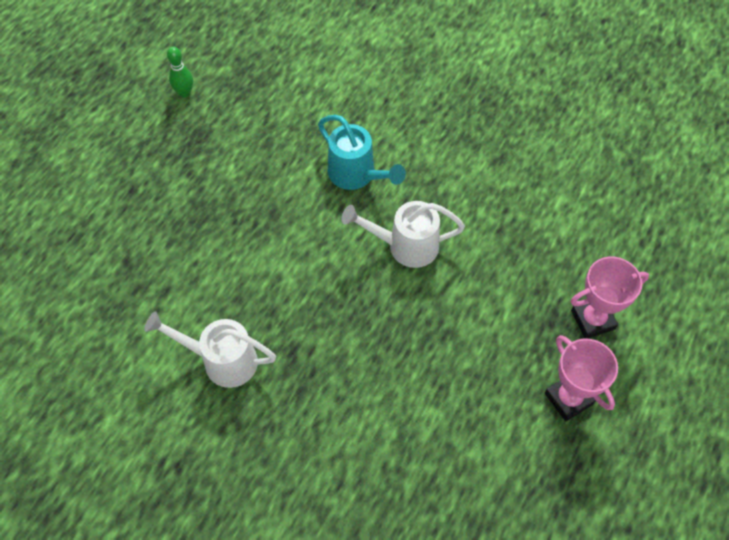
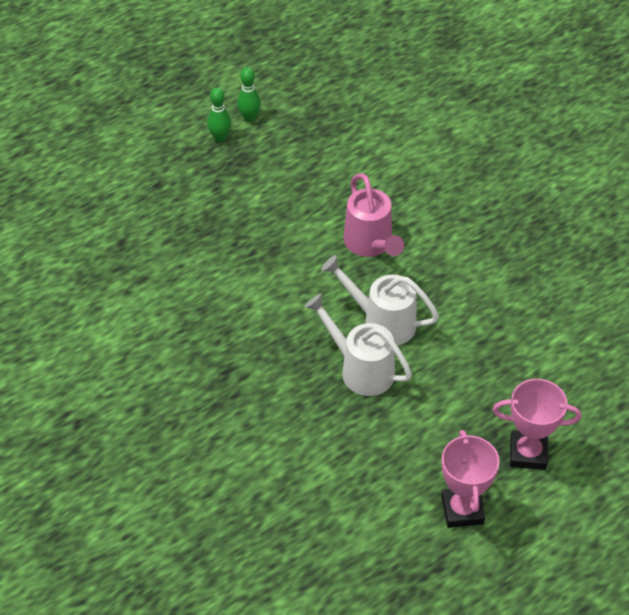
camera: 25 degrees right, 10 degrees down
white watering can [144,311,276,388] -> white watering can moved to [304,294,412,396]
turquoise watering can [318,115,406,190] -> pink watering can [343,173,404,257]
none -> green bowling pin [207,87,231,142]

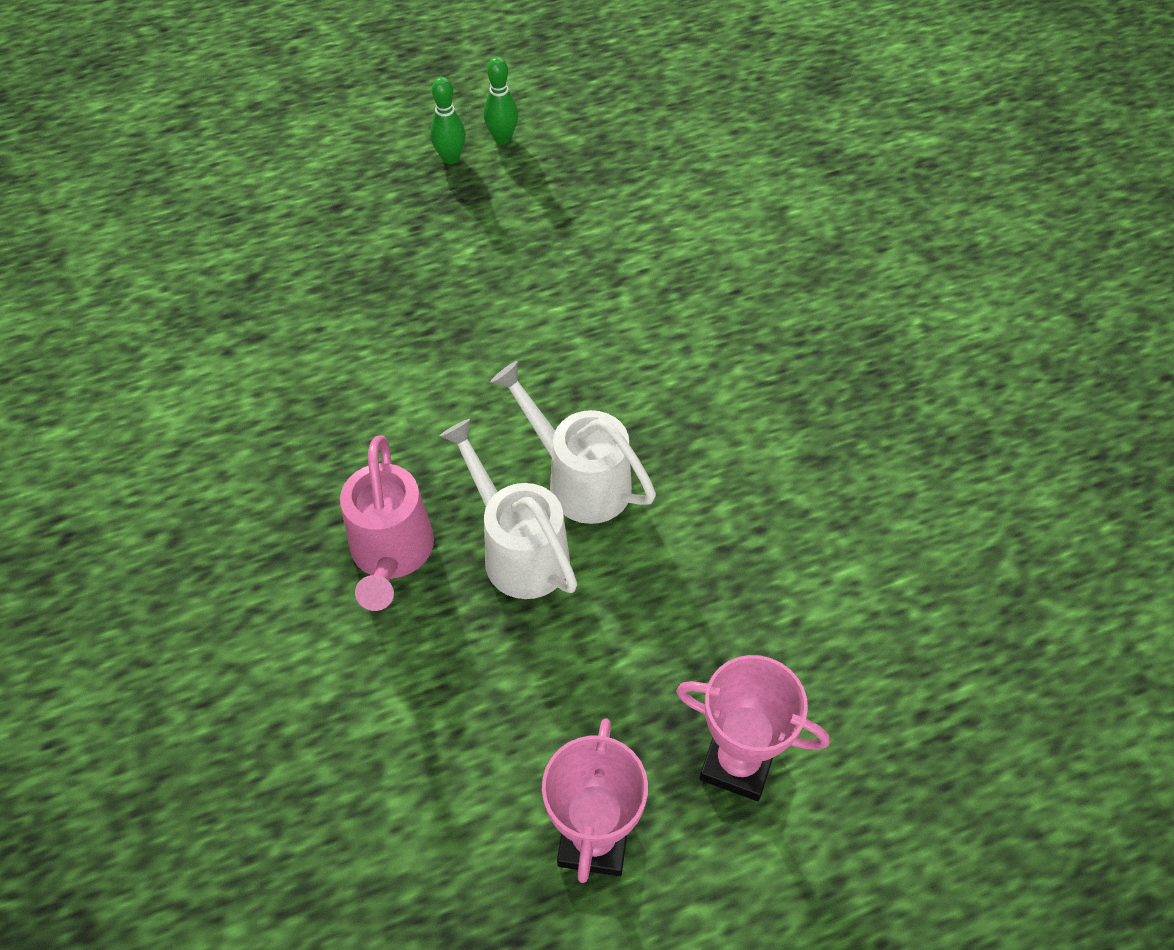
camera: 15 degrees right, 5 degrees up
pink watering can [343,173,404,257] -> pink watering can moved to [340,435,434,611]

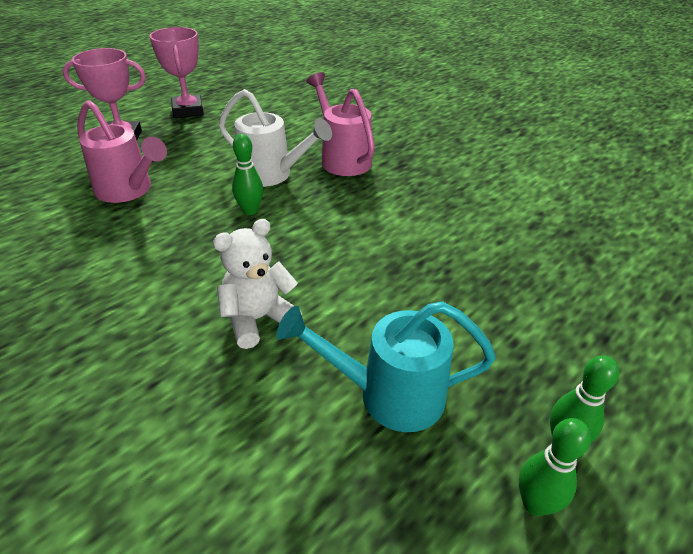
camera: 155 degrees right, 15 degrees down
white watering can [490,361,656,524] -> green bowling pin [232,134,263,215]
none -> pink watering can [77,100,167,203]
none -> white teddy bear [213,219,302,349]
none -> turquoise watering can [276,301,496,432]

